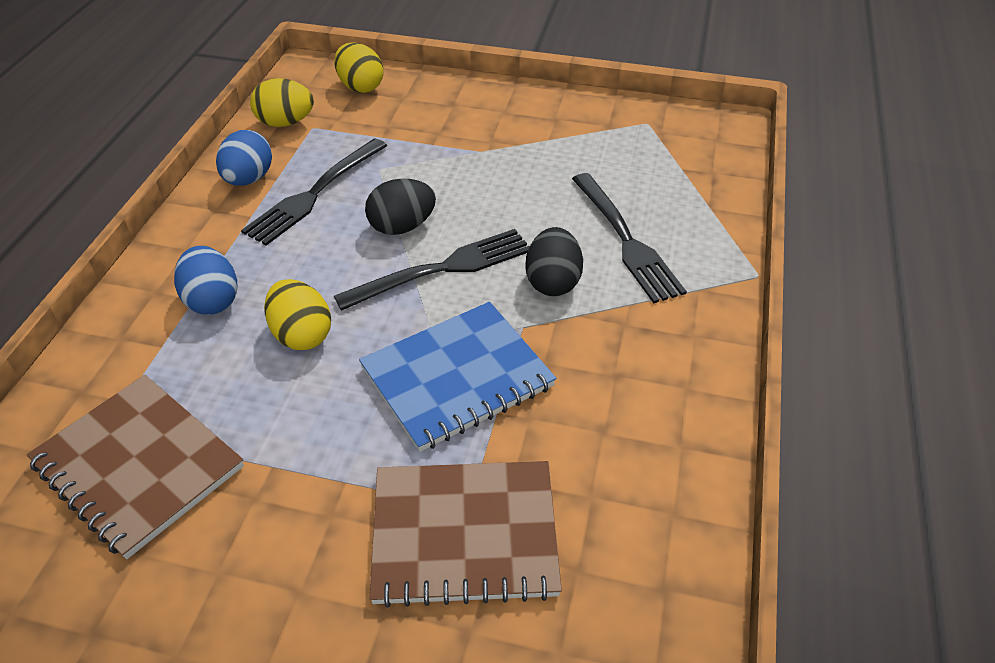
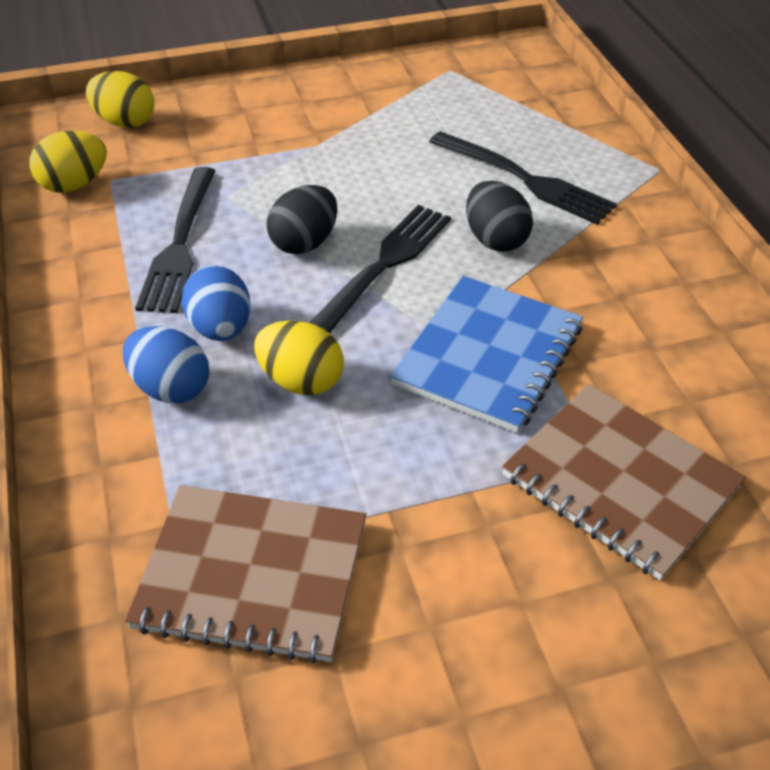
camera: 30 degrees left, 0 degrees up
blue egg [216,130,272,186] -> blue egg moved to [182,265,251,341]
brown notebook [369,461,562,608] -> brown notebook turned 75 degrees clockwise [502,384,746,581]

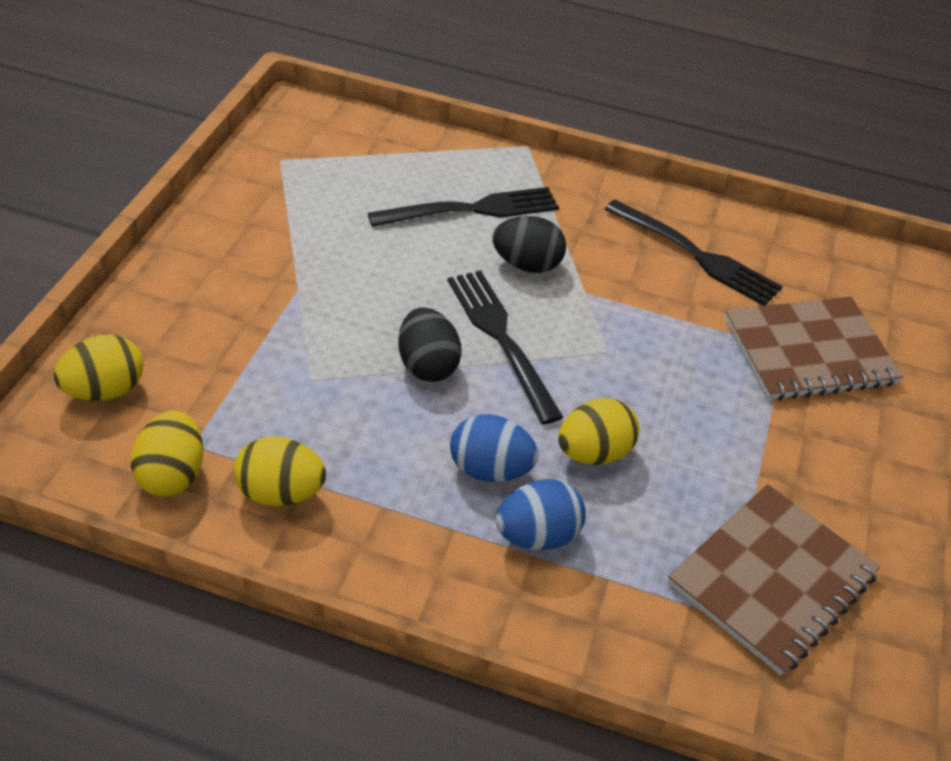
camera: 60 degrees left, 0 degrees up
black fork [135,167,215,313] -> black fork moved to [605,199,783,306]
blue notebook [390,276,583,433] -> none
none -> yellow egg [234,436,326,506]

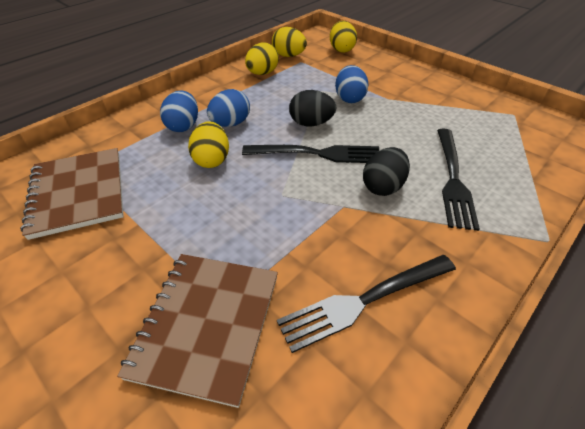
camera: 120 degrees right, 0 degrees up
none -> blue egg [335,65,369,103]

